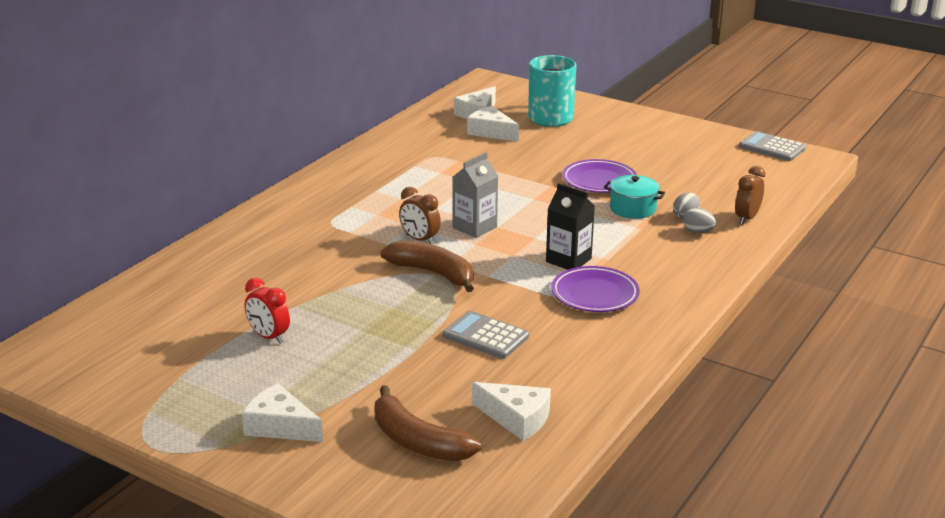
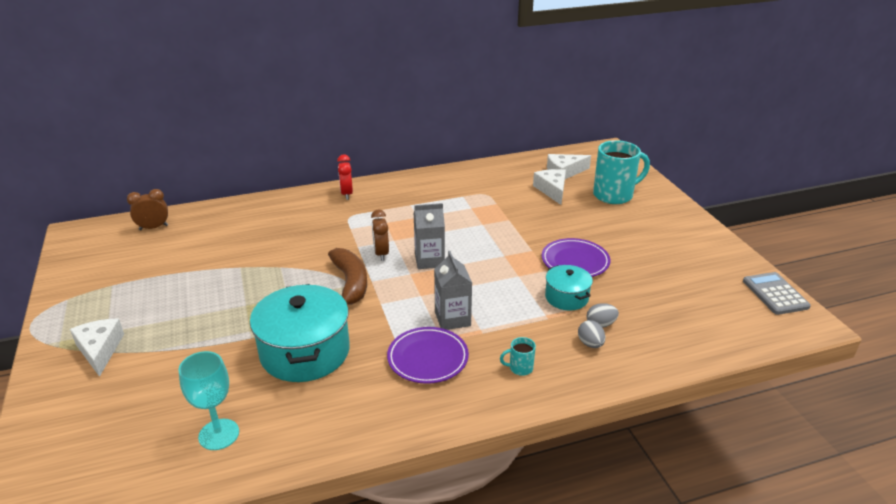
camera: 40 degrees right, 5 degrees up
red clock [244,278,290,344] -> red clock moved to [337,154,353,200]
brown banana [374,385,481,461] -> none
grey calculator [443,311,529,359] -> turquoise pot [250,284,350,382]
white cheese [472,382,551,441] -> turquoise goblet [178,351,239,450]
black carton [546,183,595,270] -> grey carton [434,251,472,330]
brown clock [735,166,765,225] -> brown clock moved to [127,189,168,230]
none -> turquoise mug [500,337,536,376]

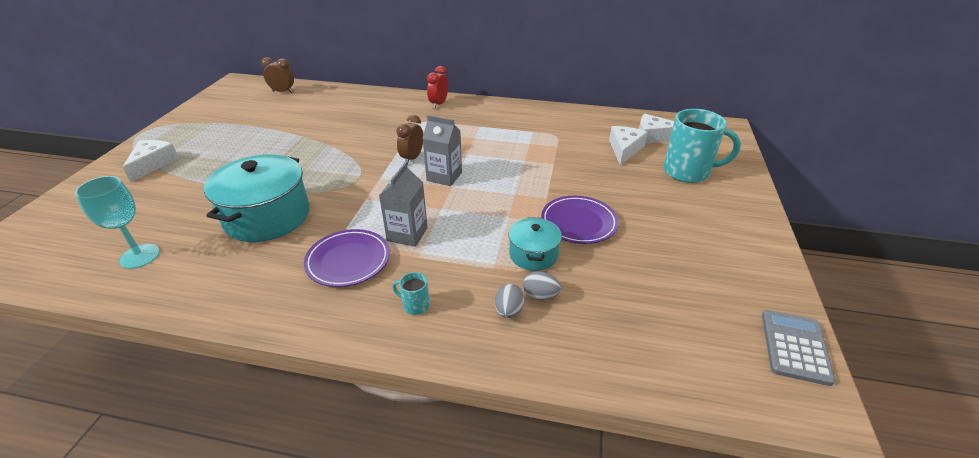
camera: 30 degrees right, 5 degrees up
brown banana [328,248,367,304] -> none

